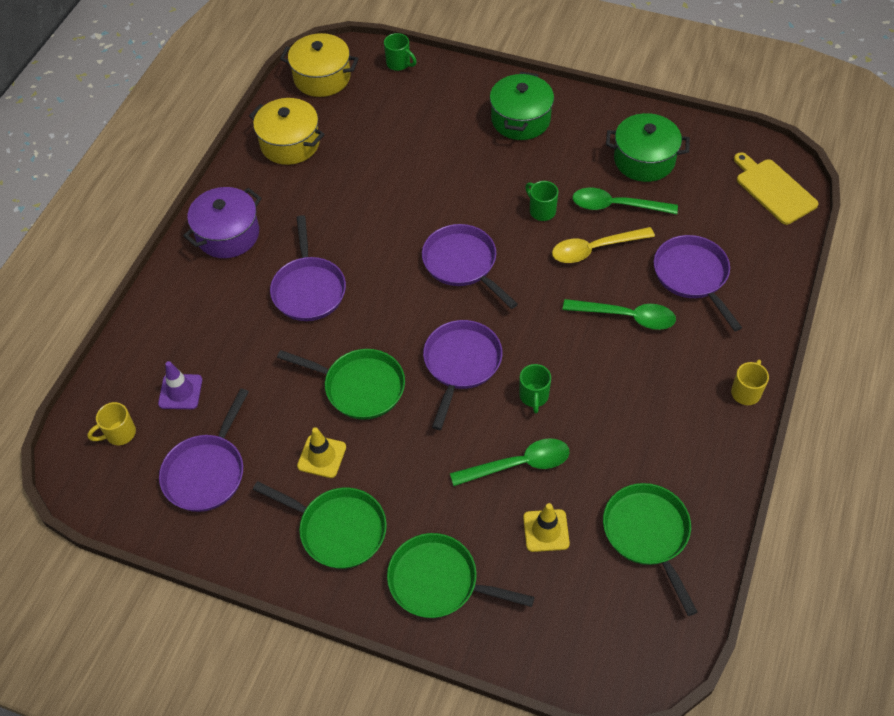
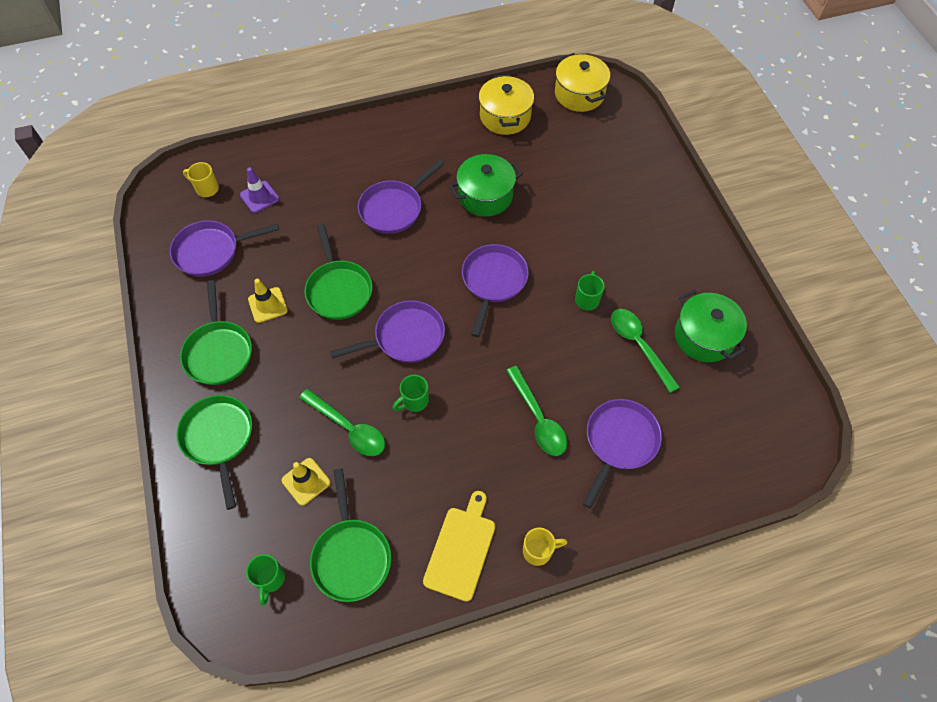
camera: 50 degrees right, 5 degrees up
purple pot [183,187,262,258] -> none
green mug [384,33,417,71] -> green mug moved to [246,554,285,605]
green pot [490,72,554,140] -> green pot moved to [449,154,523,217]
yellow spoon [552,227,655,263] -> none
green pan [603,483,698,616] -> green pan turned 135 degrees clockwise [310,468,391,602]
yellow cutting board [734,152,819,225] -> yellow cutting board moved to [423,491,495,602]

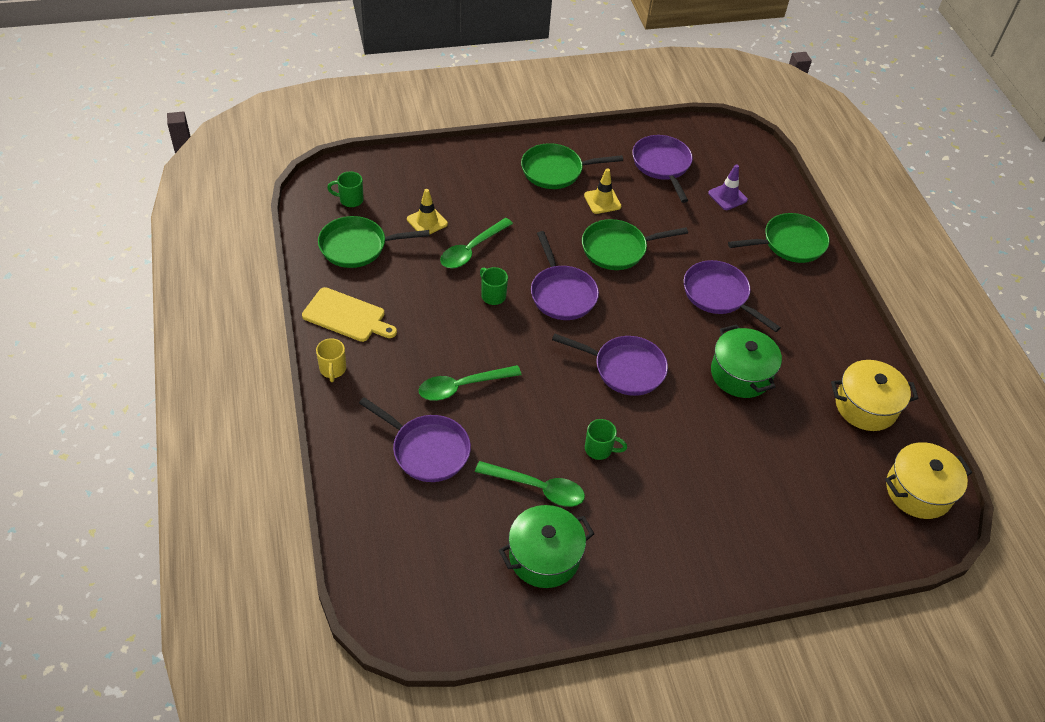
camera: 90 degrees right, 10 degrees down
green pan [177,395,252,510] -> green pan moved to [728,213,829,263]
yellow mug [183,162,219,197] -> none
green spoon [611,309,680,393] -> green spoon turned 45 degrees clockwise [475,461,585,507]

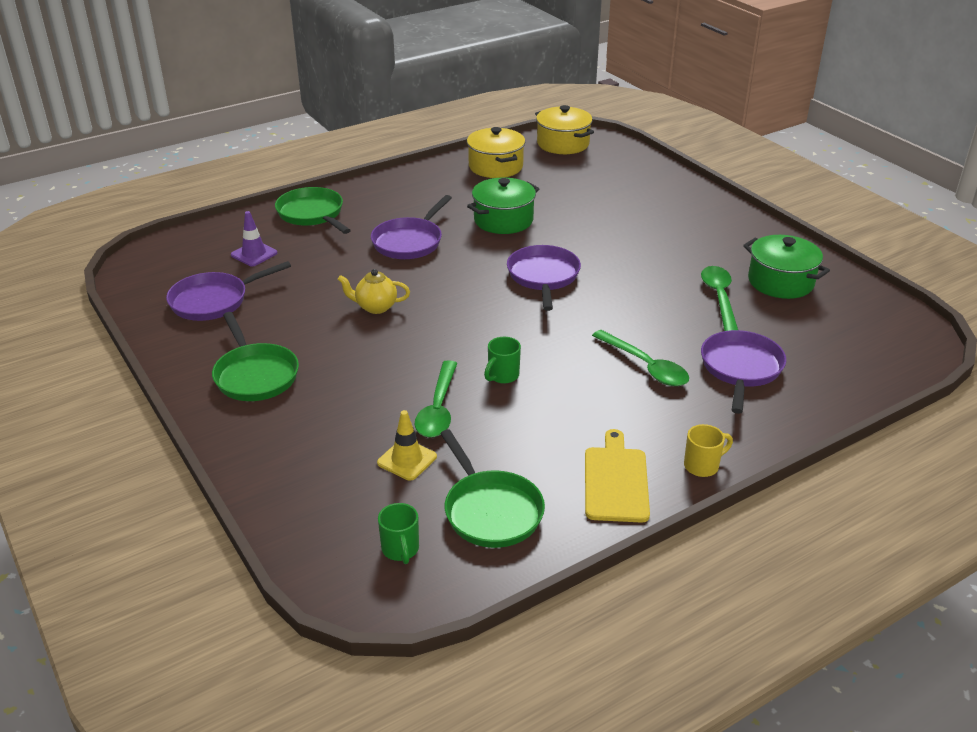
camera: 105 degrees left, 15 degrees down
green spoon [440,218,513,268] -> green spoon turned 75 degrees clockwise [415,360,457,438]
purple pan [531,231,599,320] -> none
green pan [582,219,688,270] -> yellow teapot [338,269,410,314]
yellow traffic cone [584,168,621,214] -> none
green mug [585,419,627,460] -> none

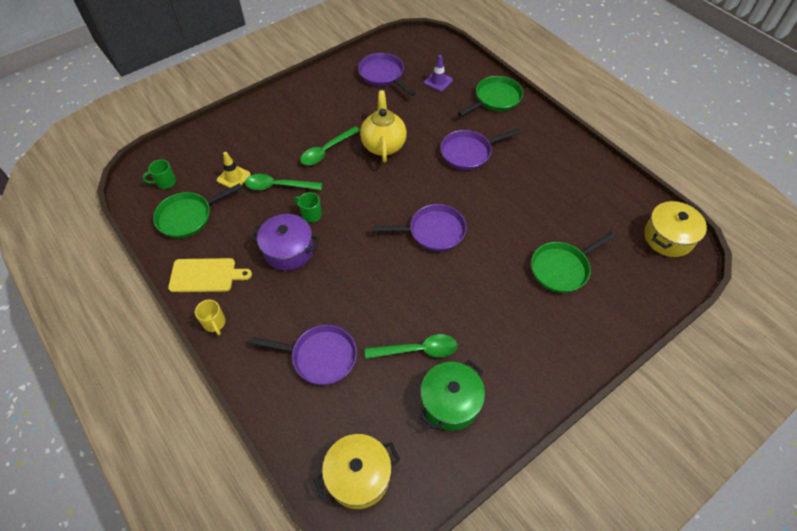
camera: 85 degrees right, 20 degrees up
green pan [212,312,299,401] -> green pan moved to [531,232,615,293]
yellow teapot [338,269,410,314] -> yellow teapot [360,90,407,162], size x1.68
purple pan [371,195,452,259] -> purple pan turned 45 degrees counterclockwise [440,129,521,170]
yellow pot [467,127,525,178] -> yellow pot moved to [314,434,400,509]
green pot [467,178,540,234] -> none
green spoon [592,330,689,386] -> green spoon moved to [300,126,360,165]
none -> purple pot [250,214,320,271]

